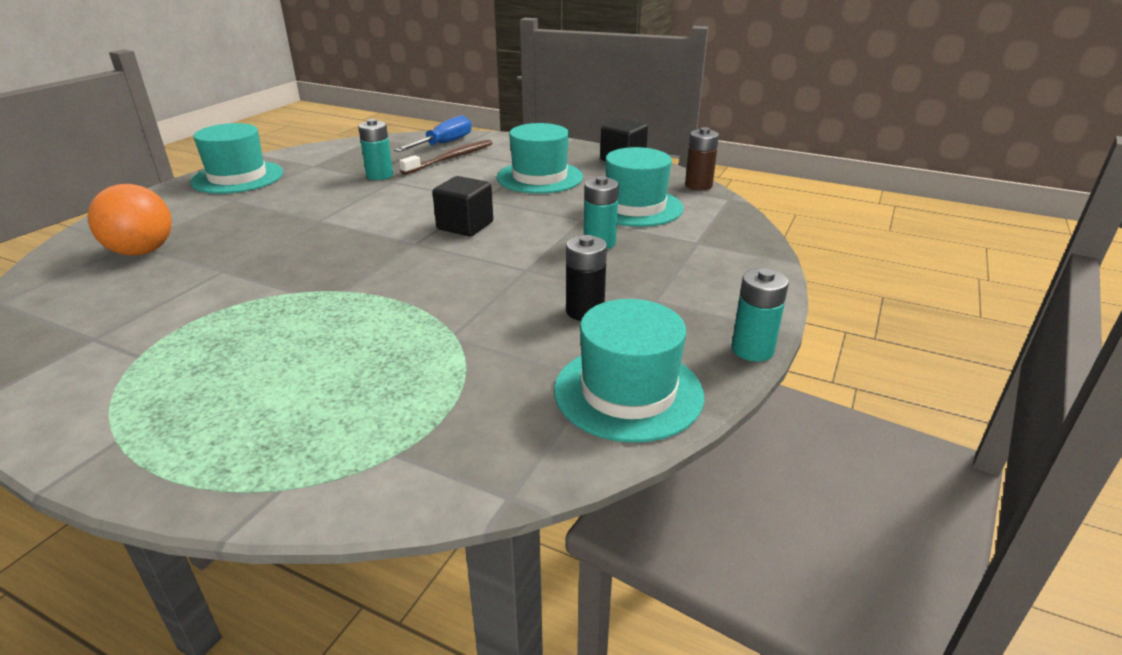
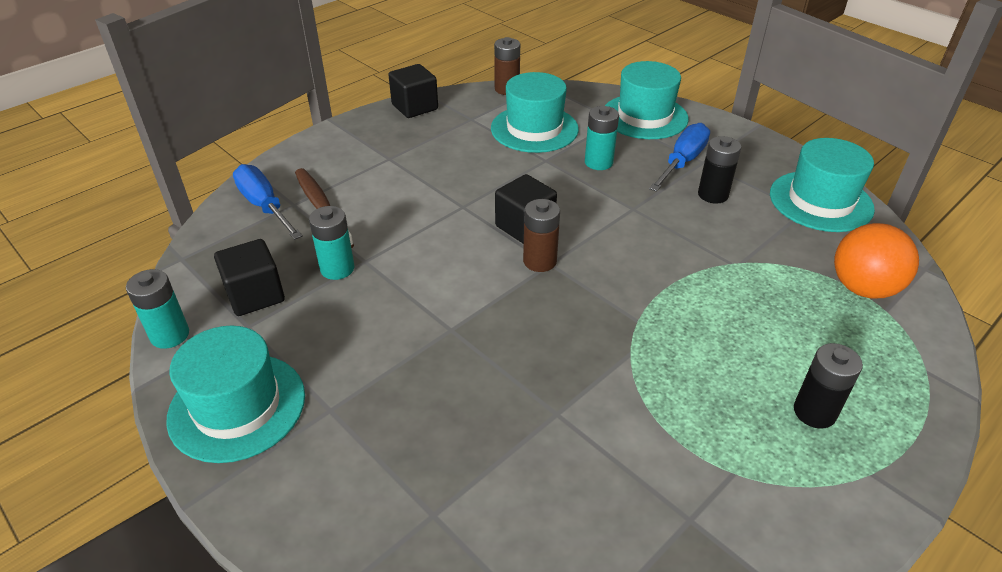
camera: 70 degrees left, 10 degrees up
orange ball [88,184,172,256] -> orange ball moved to [834,223,919,299]
turquoise hat [496,123,583,194] -> turquoise hat moved to [605,61,689,139]
turquoise battery [732,268,789,362] -> turquoise battery moved to [126,269,189,349]
none -> black cube [214,239,285,316]
none -> brown battery [523,199,560,272]
none -> blue screwdriver [649,123,710,192]
none -> black battery [794,343,863,429]

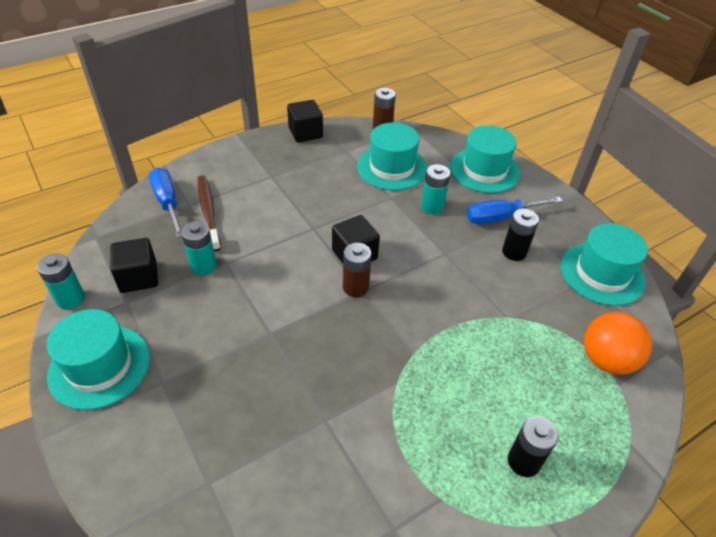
camera: 10 degrees right, 5 degrees up
blue screwdriver [649,123,710,192] -> blue screwdriver turned 150 degrees counterclockwise [467,197,563,224]

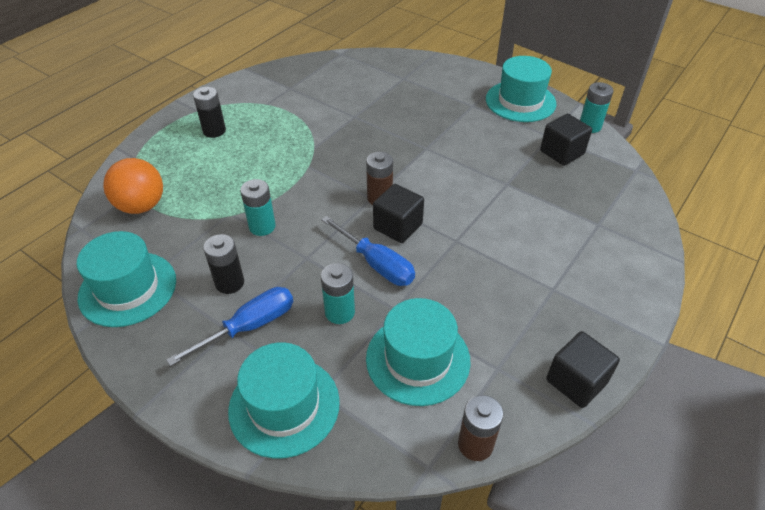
camera: 160 degrees right, 0 degrees up
blue screwdriver [149,168,182,238] -> blue screwdriver moved to [321,216,415,286]
turquoise battery [181,221,217,275] -> turquoise battery moved to [240,179,276,236]
brown toothbrush [197,175,221,252] -> none

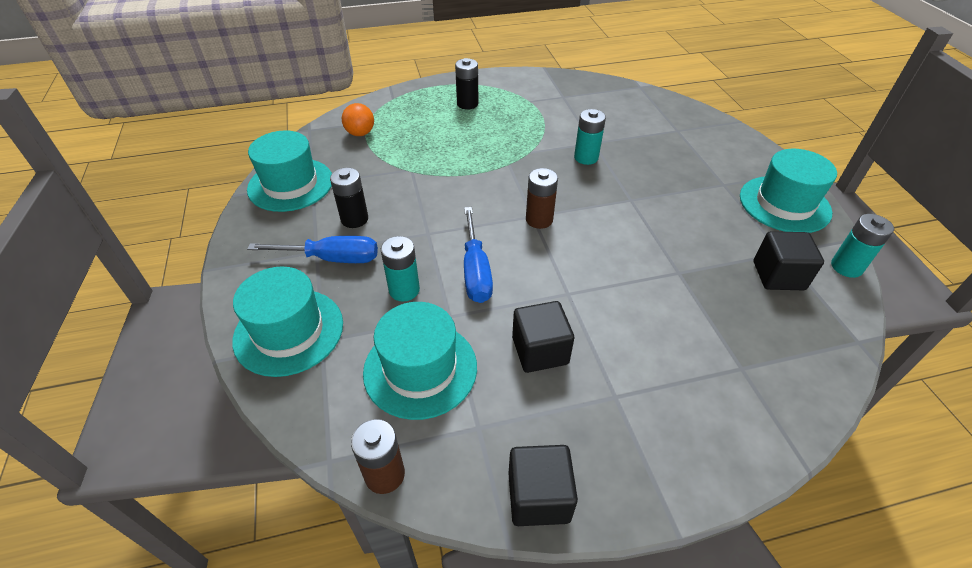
camera: 40 degrees right, 0 degrees up
orange ball [103,158,163,214] -> orange ball [342,103,374,136], size x0.65
turquoise battery [240,179,276,236] -> turquoise battery moved to [574,109,606,165]
black cube [373,184,424,243] -> black cube moved to [512,301,574,373]

